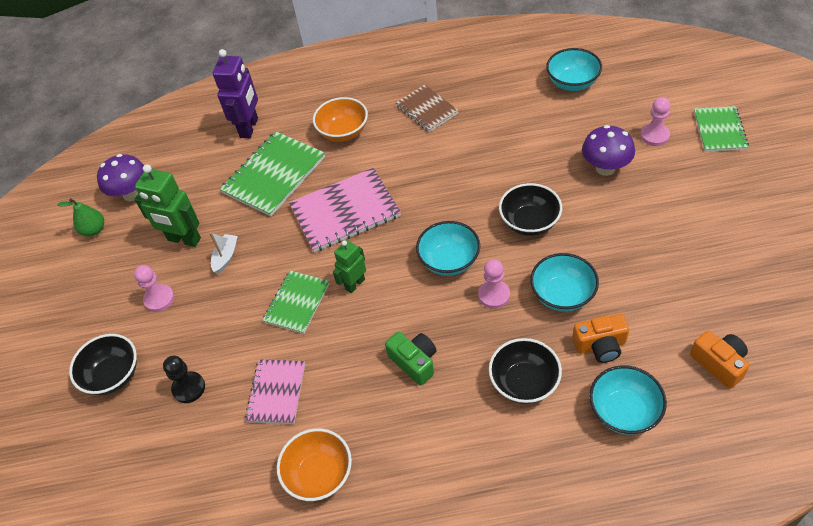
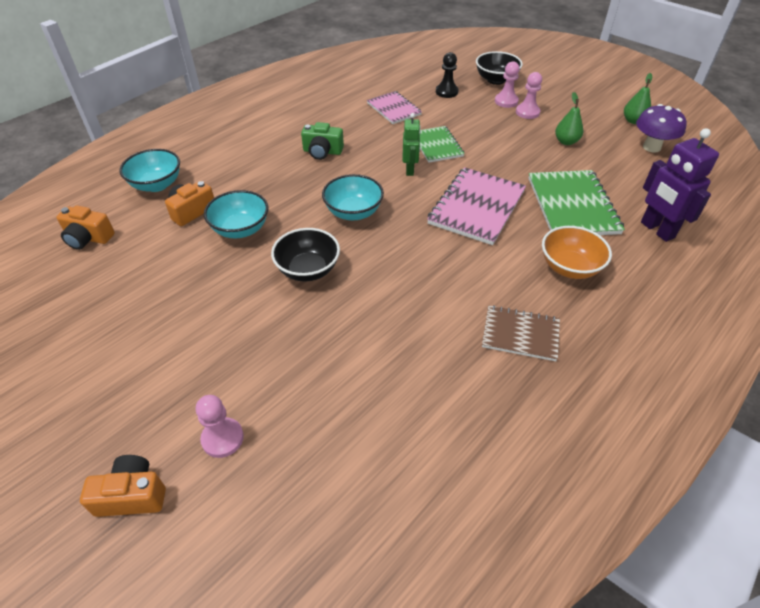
camera: 135 degrees right, 5 degrees down
green robot [134,164,201,247] -> green pear [555,92,583,145]
white boat [209,232,238,274] -> none
orange bowl [277,428,352,501] -> none
pink pawn [478,259,510,309] -> pink pawn moved to [495,61,520,108]
black bowl [489,338,562,404] -> none
turquoise bowl [546,48,602,91] -> none
purple mushroom [582,125,635,176] -> none
green notebook [694,106,749,152] -> orange camera [80,455,166,517]

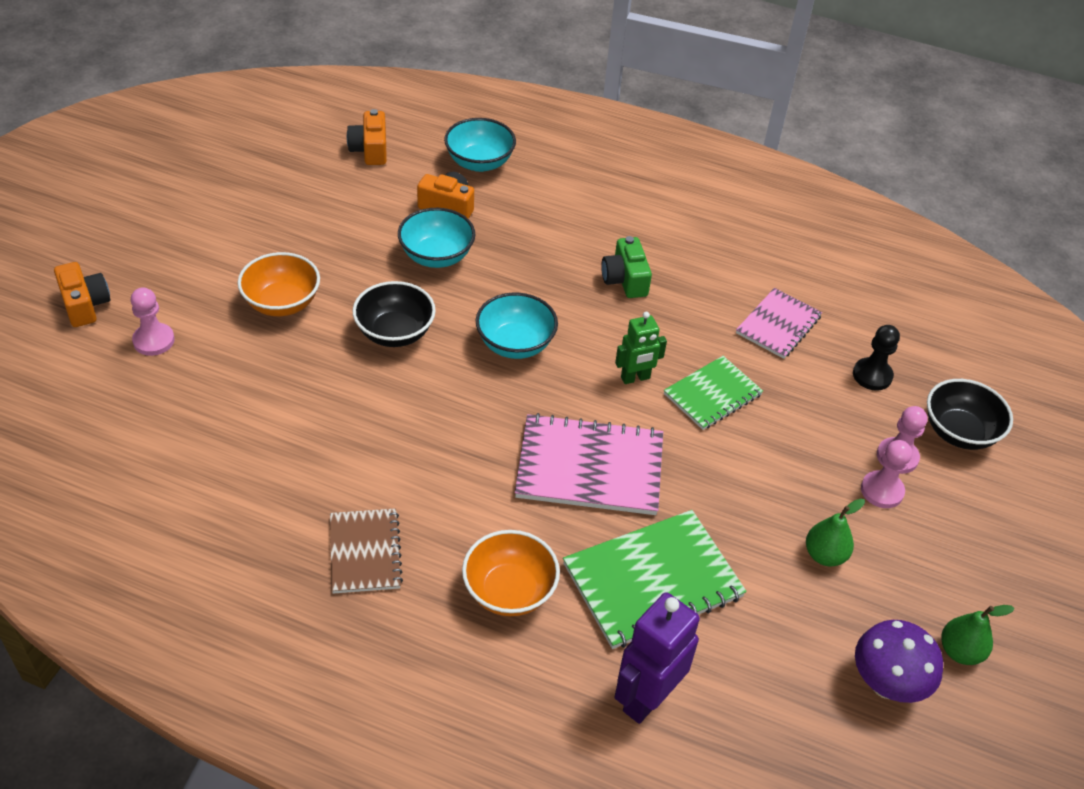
camera: 65 degrees right, 0 degrees up
none -> orange bowl [238,252,320,316]

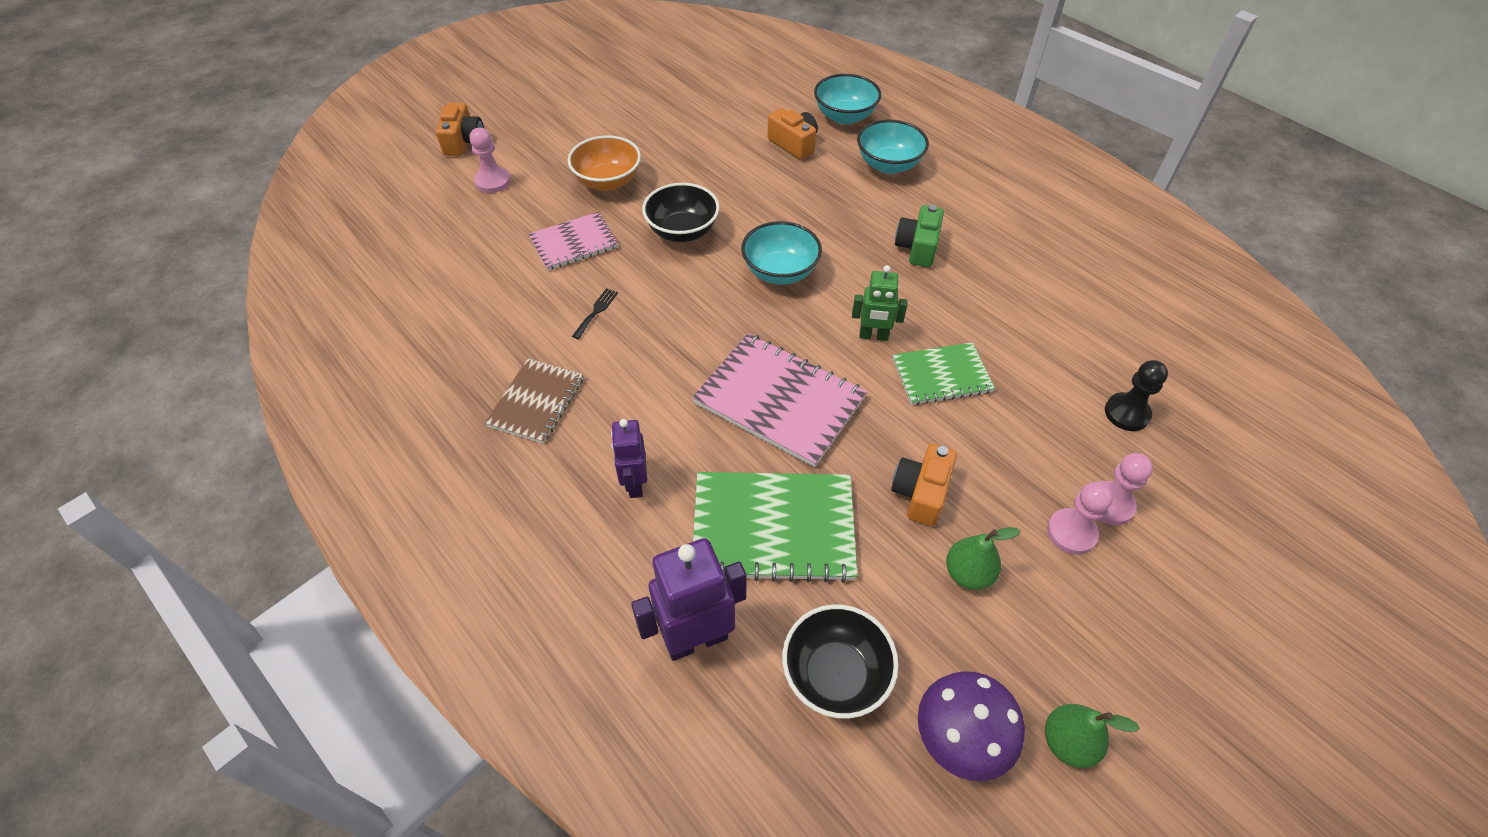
camera: 30 degrees right, 5 degrees up
orange camera [347,109,387,165] -> orange camera moved to [891,444,957,526]
turquoise bowl [398,208,475,268] -> turquoise bowl moved to [857,120,929,174]
orange bowl [462,530,560,616] -> purple robot [611,419,647,498]
pink notebook [736,288,822,359] -> pink notebook moved to [529,212,618,270]
black bowl [927,379,1013,450] -> black bowl moved to [782,604,899,719]
none -> black fork [572,288,618,339]

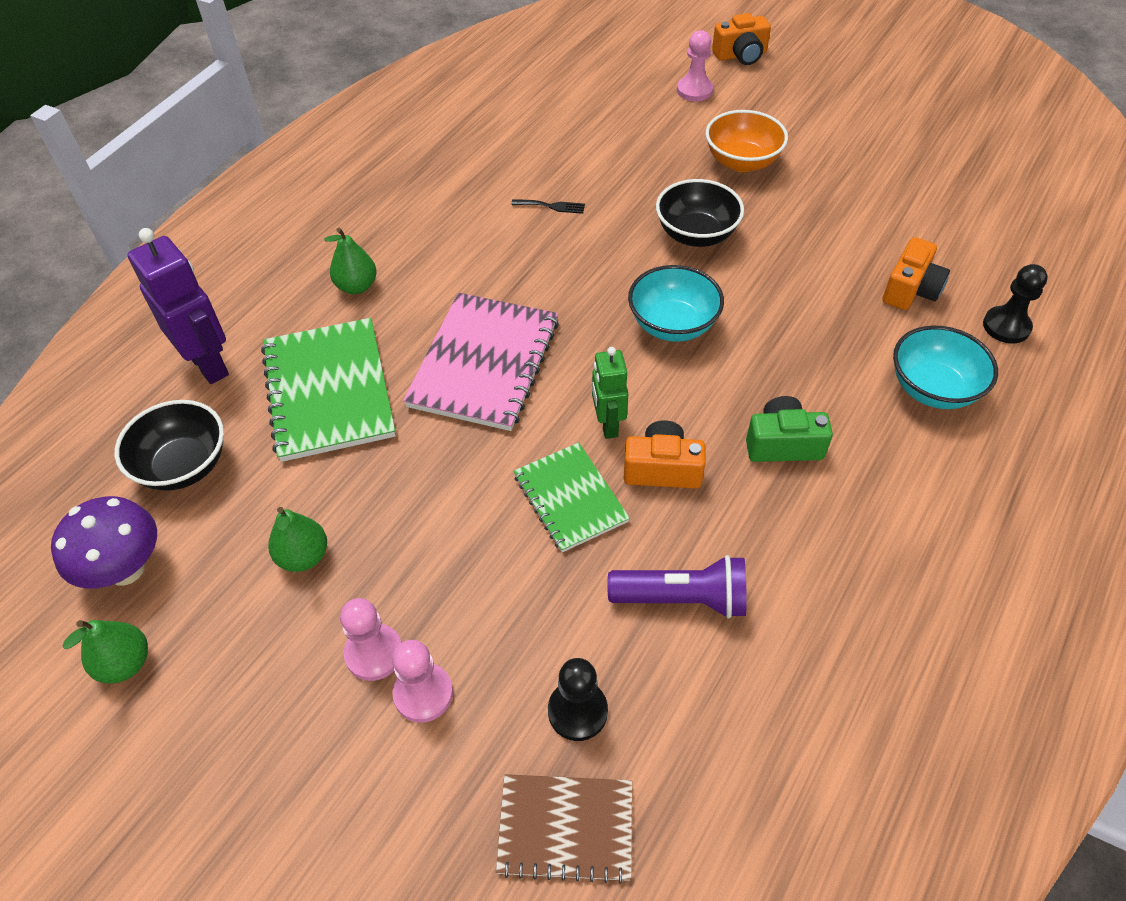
camera: 75 degrees right, 0 degrees up
brown notebook [485,358,583,444] -> brown notebook moved to [496,774,632,884]
pink notebook [529,212,618,270] -> none
purple robot [611,419,647,498] -> green pear [324,228,377,294]
turquoise bowl [814,74,881,125] -> black pawn [983,264,1048,344]
orange camera [891,444,957,526] -> orange camera moved to [624,420,706,489]
none -> purple flashlight [607,555,747,619]

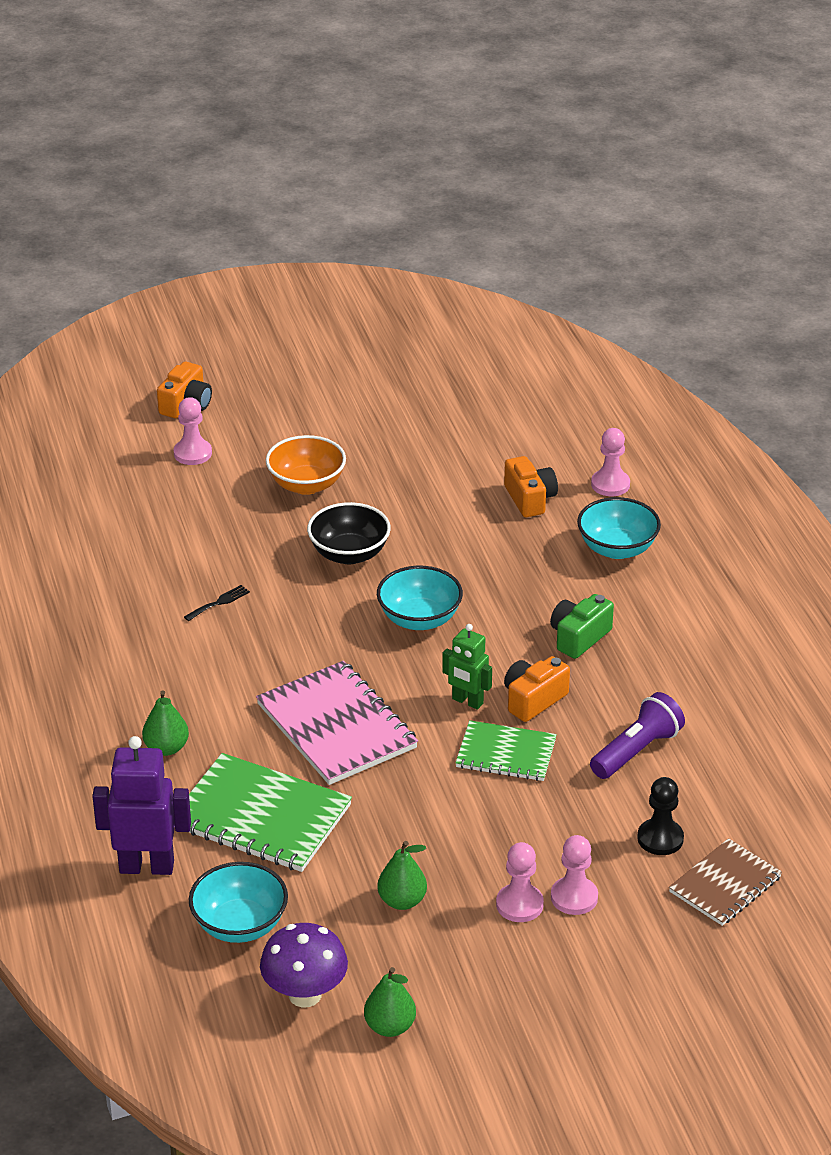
camera: 50 degrees left, 15 degrees down
black bowl [115,400,224,491] -> turquoise bowl [188,862,288,943]
black pawn [983,264,1048,344] -> pink pawn [591,428,630,496]

